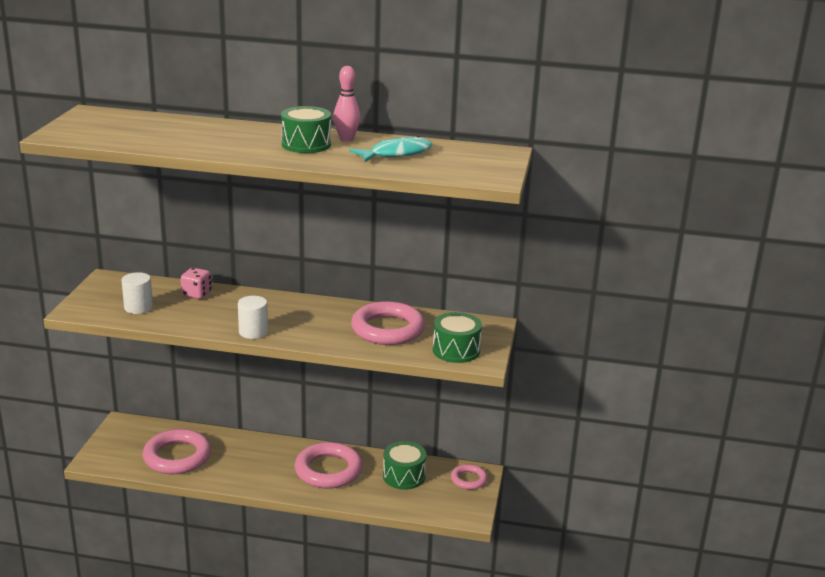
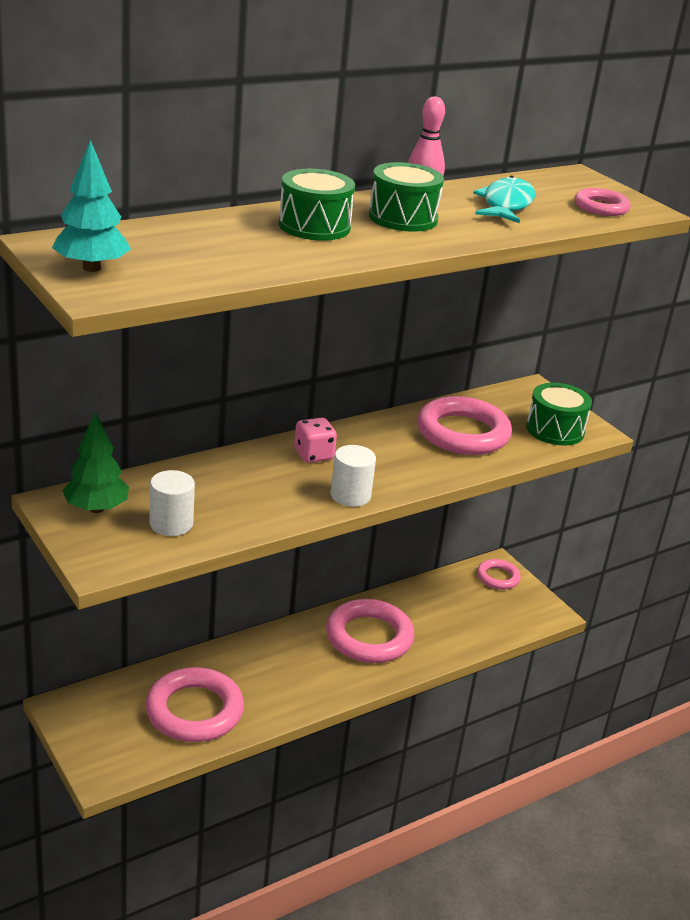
camera: 45 degrees left, 5 degrees up
pink dice [181,268,212,299] -> pink dice moved to [294,418,337,463]
green drum [383,441,427,490] -> green drum moved to [279,169,355,240]
none -> turquoise tree [52,140,131,272]
none -> green tree [62,412,129,513]
none -> pink ring [575,188,631,216]

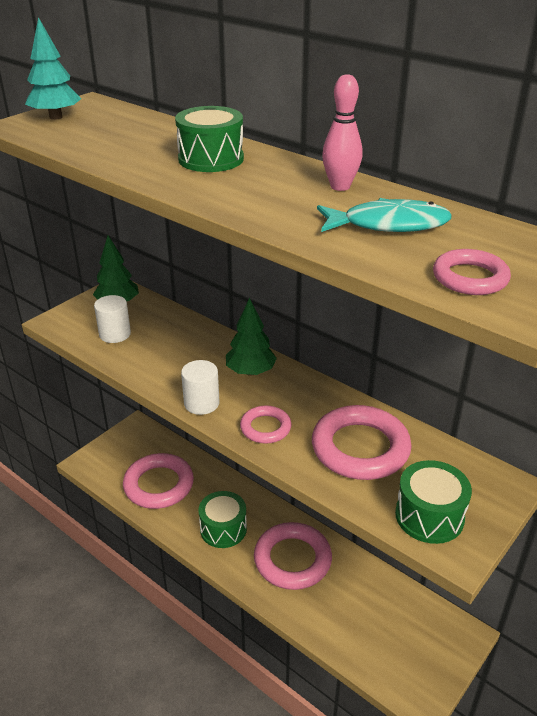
camera: 75 degrees right, 5 degrees up
pink dice [294,418,337,463] -> green tree [226,298,277,376]
green drum [369,162,444,232] -> green drum moved to [198,491,247,548]
pink ring [477,559,521,590] -> pink ring moved to [240,405,291,444]

